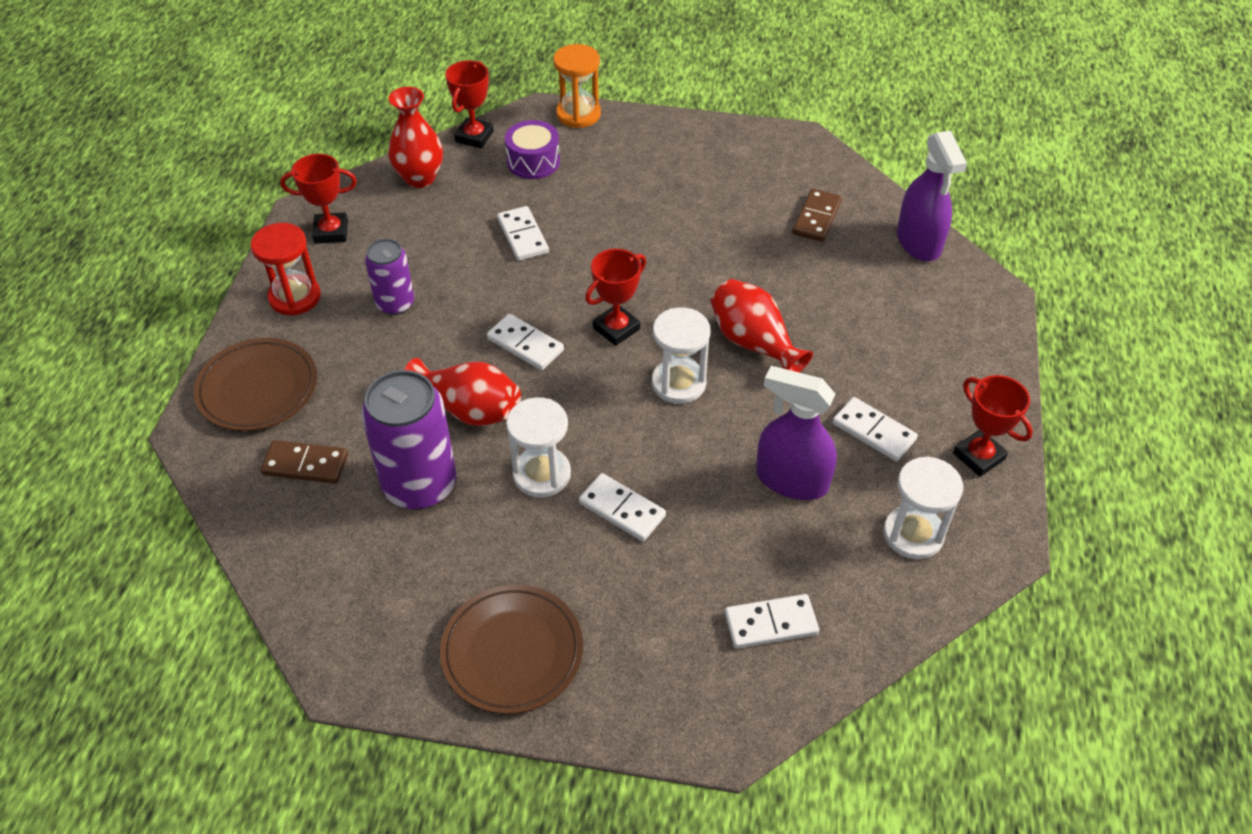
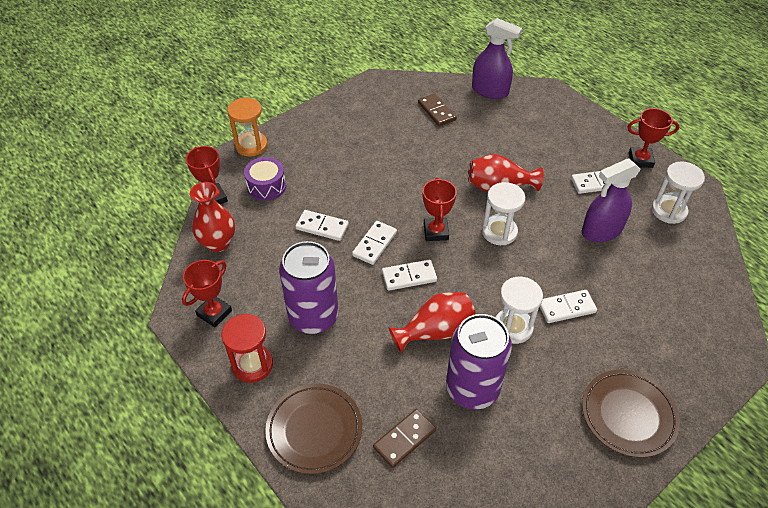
camera: 50 degrees left, 0 degrees up
purple can [365,239,414,315] -> purple can [279,241,339,334], size x1.69
white domino [725,594,819,649] -> white domino moved to [352,221,397,265]

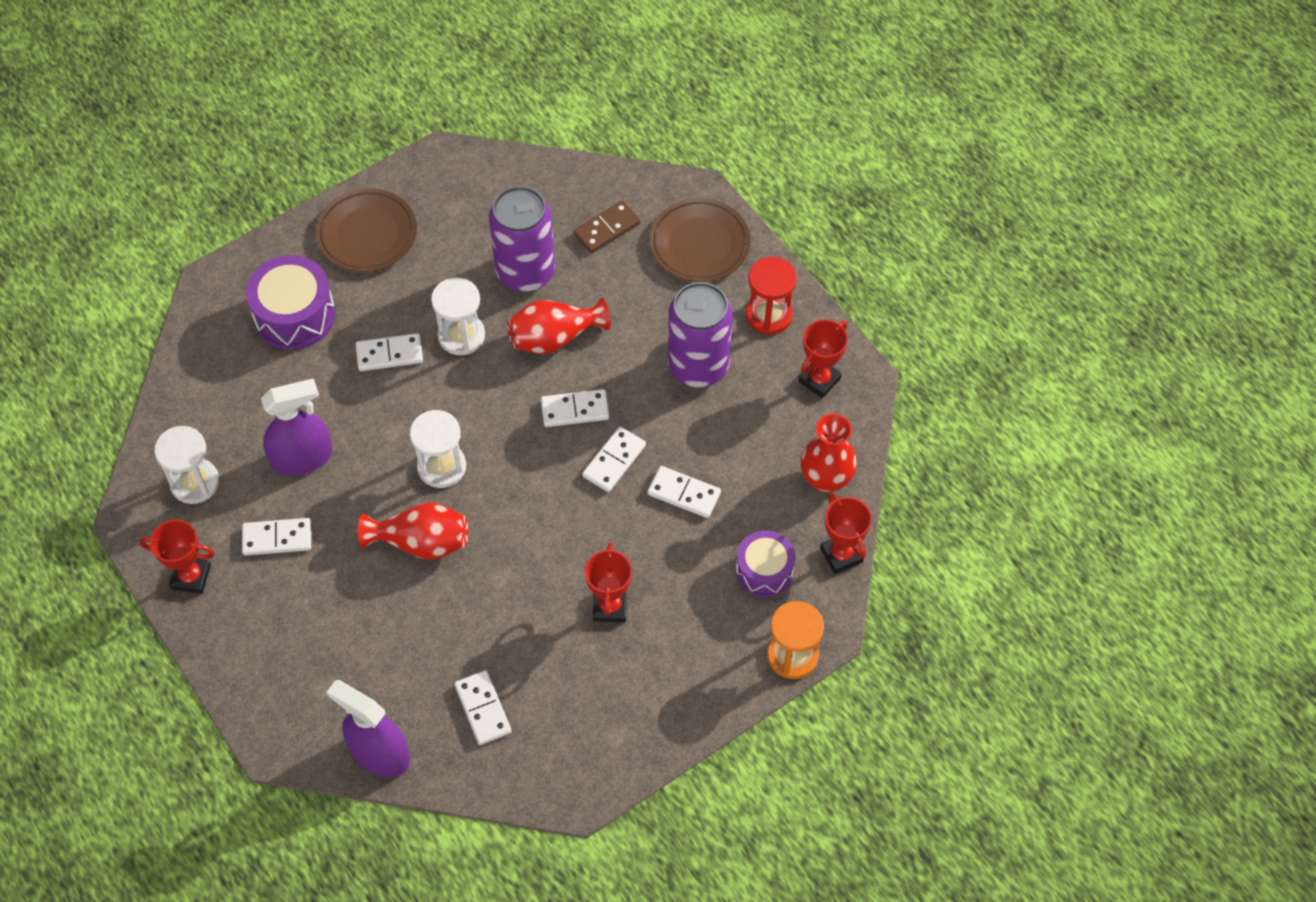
camera: 175 degrees left, 10 degrees up
brown domino [418,93,456,126] -> white domino [454,670,512,745]
red trophy [423,178,457,241] -> red trophy moved to [585,543,632,622]
none -> purple drum [246,255,335,350]

